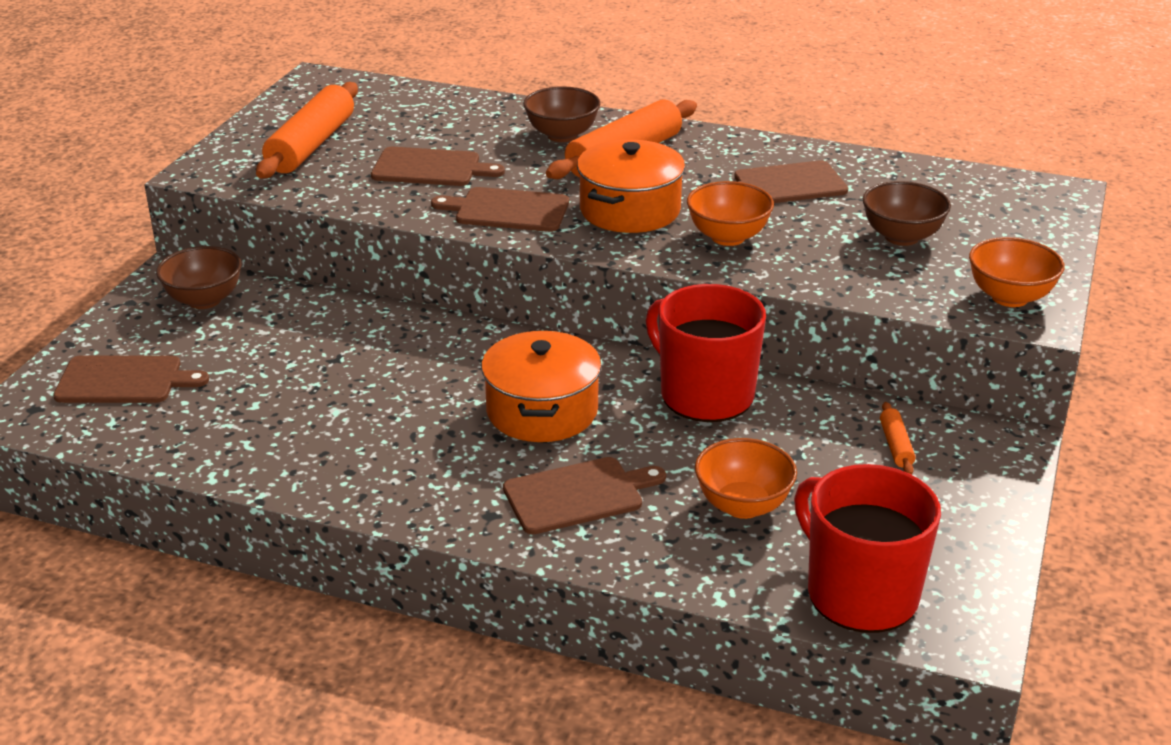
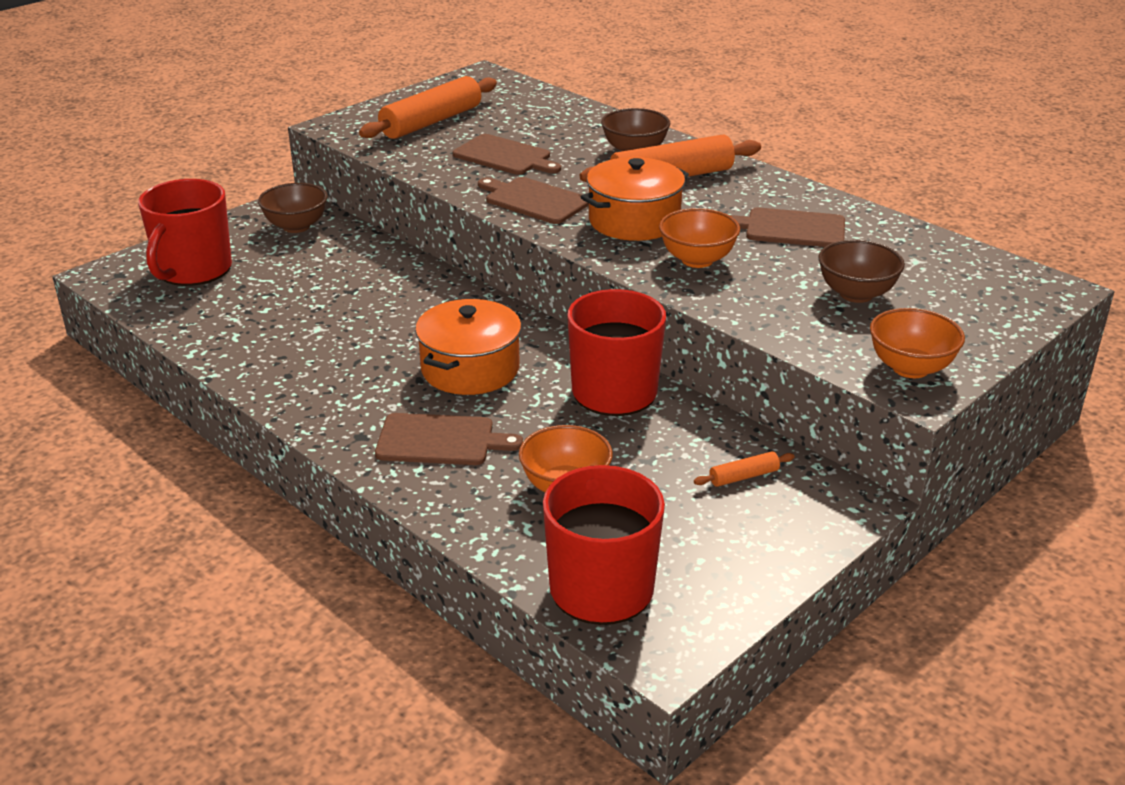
camera: 25 degrees right, 0 degrees up
brown cutting board [53,355,209,403] -> red mug [138,179,232,286]
orange rolling pin [880,402,916,475] -> orange rolling pin turned 45 degrees clockwise [694,451,795,487]

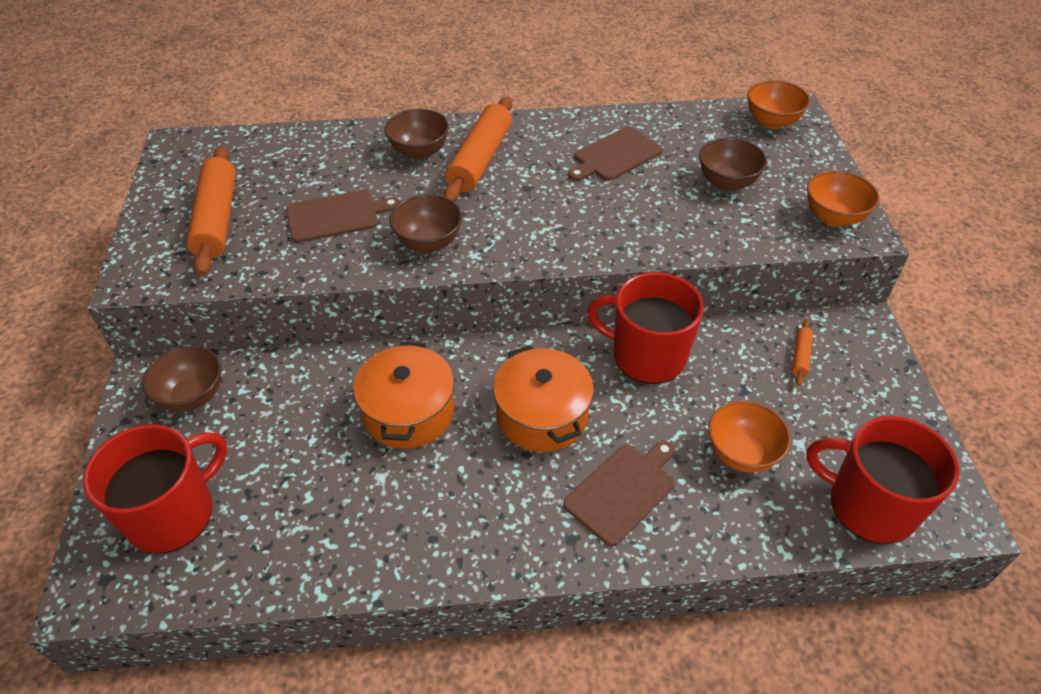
camera: 50 degrees left, 15 degrees up
red mug [138,179,232,286] -> red mug turned 105 degrees counterclockwise [83,424,227,554]
brown cutting board [478,177,589,224] -> brown bowl [390,194,462,253]
orange pot [581,157,689,241] -> orange pot moved to [353,342,454,449]
orange bowl [659,208,740,268] -> orange bowl moved to [747,80,811,129]

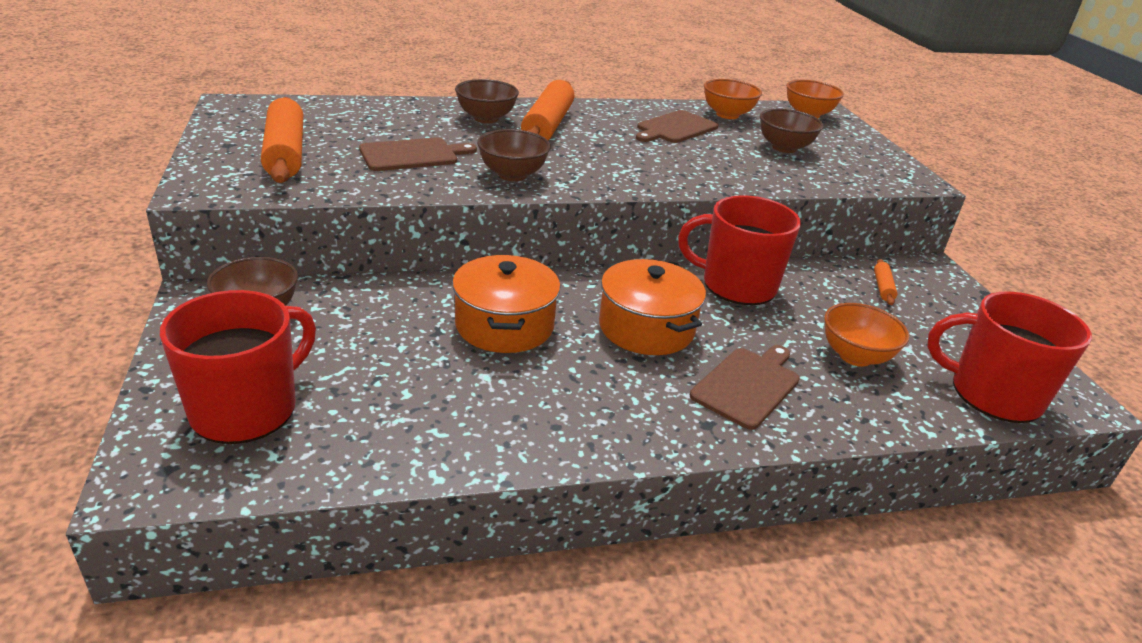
camera: 10 degrees left, 15 degrees down
orange bowl [807,171,880,227] -> orange bowl moved to [704,79,762,119]

